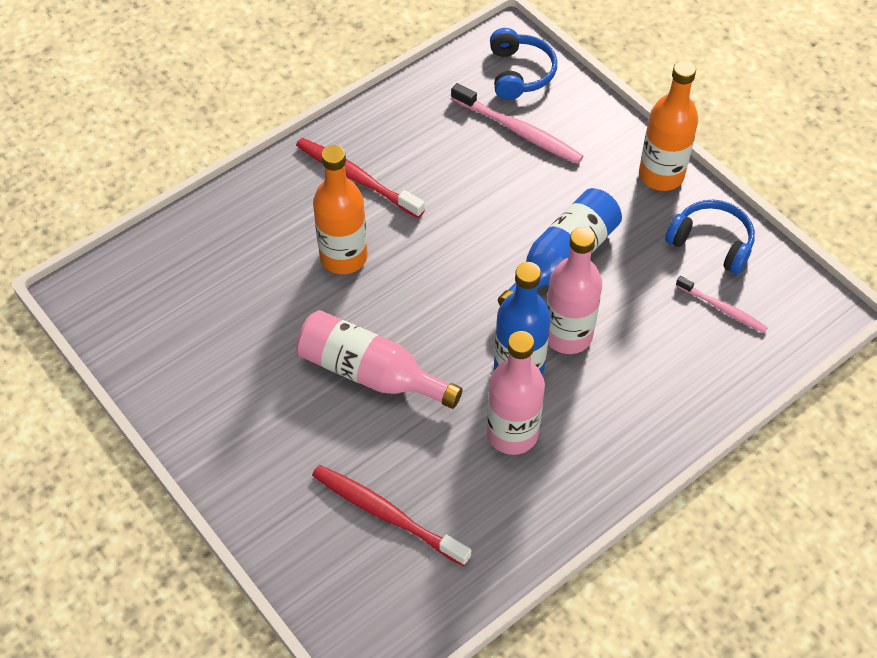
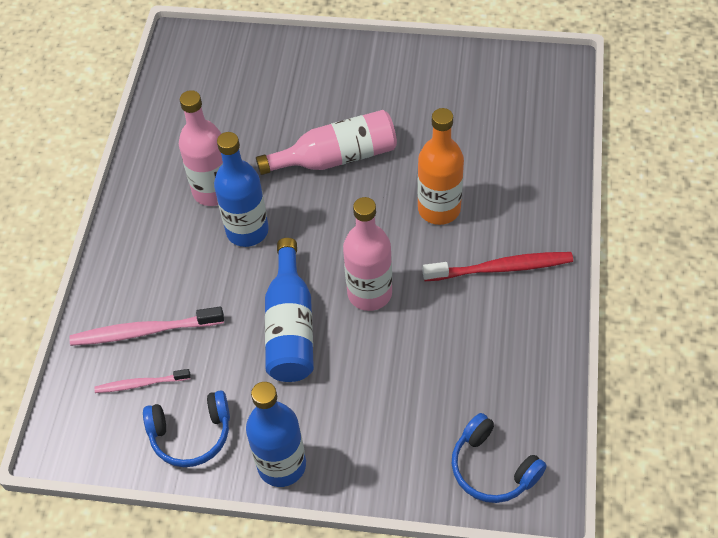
camera: 140 degrees right, 0 degrees up
red toothbrush [312,465,471,566] -> none
pink toothbrush [451,83,583,164] -> pink toothbrush moved to [69,307,224,346]
pink bottle [546,227,602,354] -> pink bottle moved to [343,197,392,311]
orange bottle [639,60,698,191] -> blue bottle [246,382,306,487]

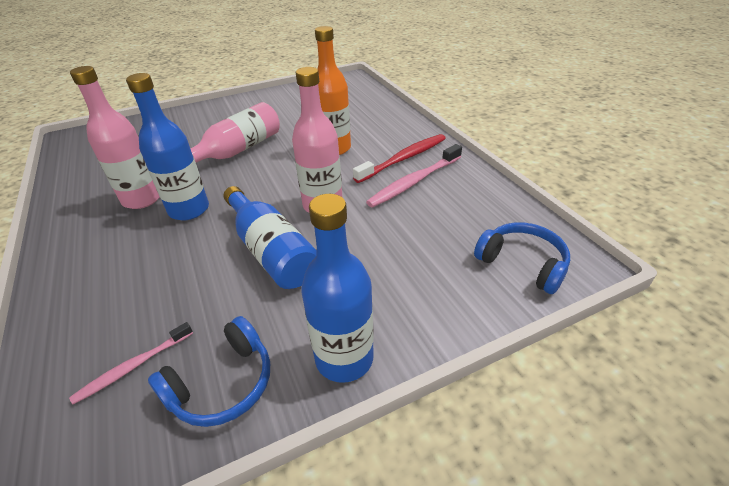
camera: 35 degrees left, 15 degrees down
pink toothbrush [69,307,224,346] -> pink toothbrush moved to [366,144,462,208]
blue headphones [452,413,547,503] -> blue headphones turned 150 degrees counterclockwise [474,222,570,294]

